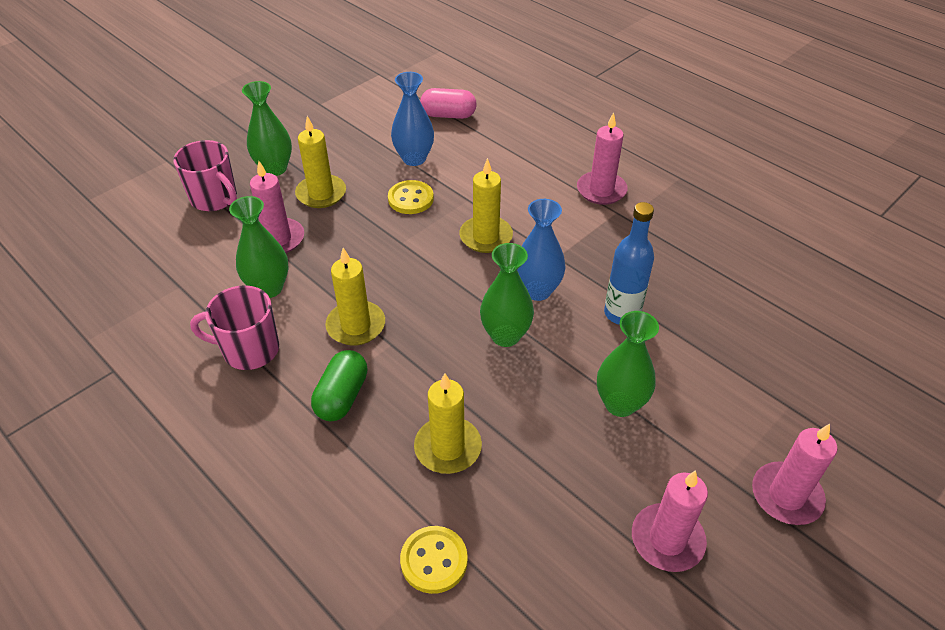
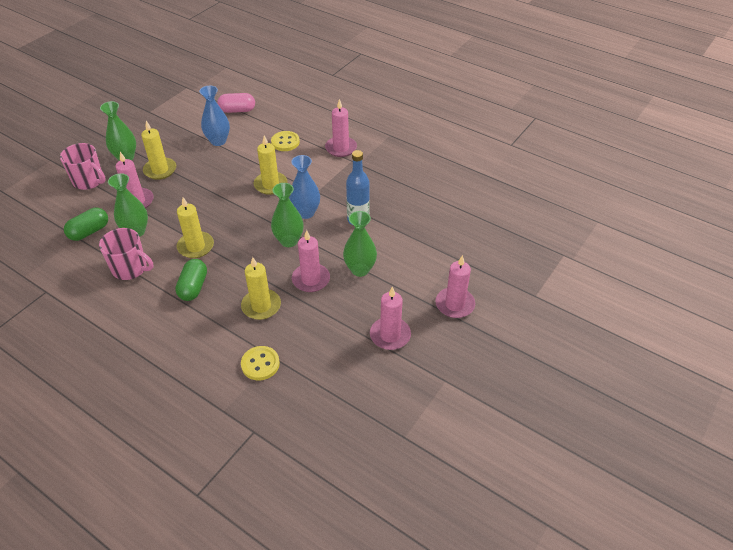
camera: 10 degrees left, 0 degrees up
pink mug [190,285,279,370] -> pink mug turned 150 degrees counterclockwise [99,228,154,280]
yellow button [388,180,434,214] -> yellow button moved to [271,131,300,151]
none -> green capsule [64,208,108,241]
none -> pink candle [292,230,330,292]

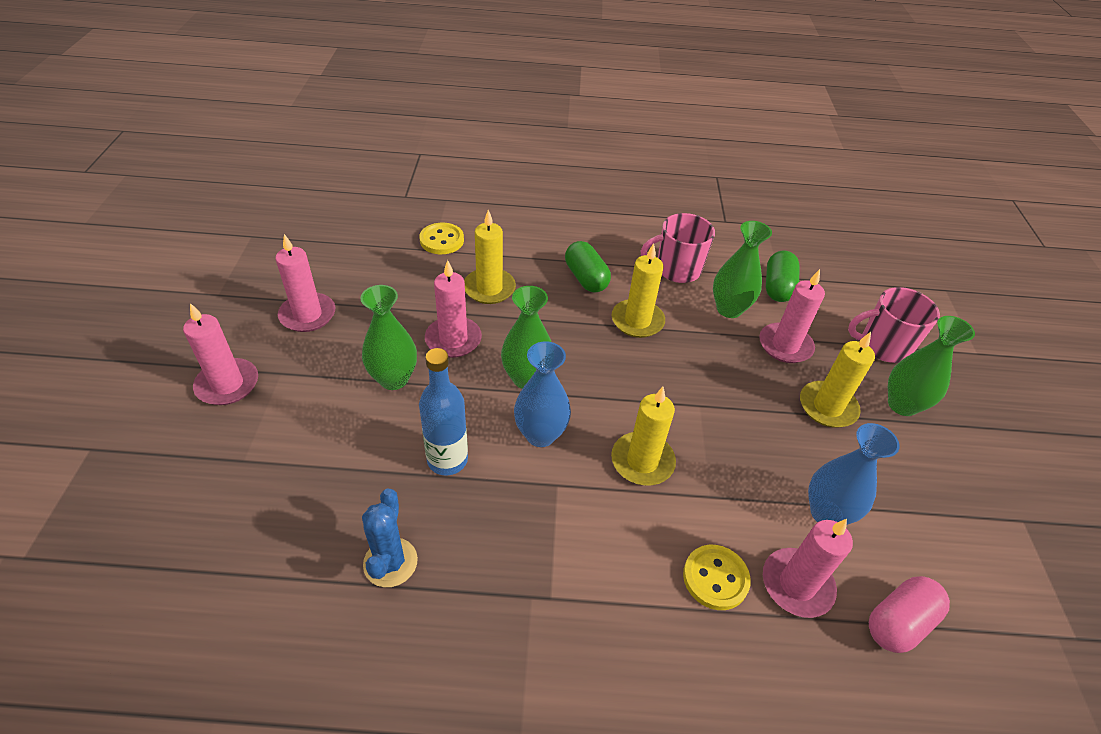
camera: 145 degrees right, 0 degrees up
pink candle [325,99,357,157] -> pink candle moved to [763,519,853,618]
none -> blue cactus [362,488,418,587]

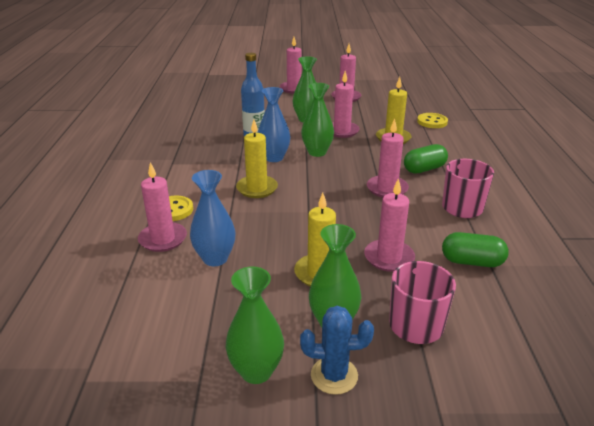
camera: 90 degrees right, 15 degrees down
blue cactus [362,488,418,587] -> blue cactus moved to [300,306,374,395]
yellow candle [612,243,665,338] -> pink candle [367,119,409,198]
green vase [713,221,772,318] -> green vase moved to [226,266,284,384]
pink capsule [869,576,950,653] -> none

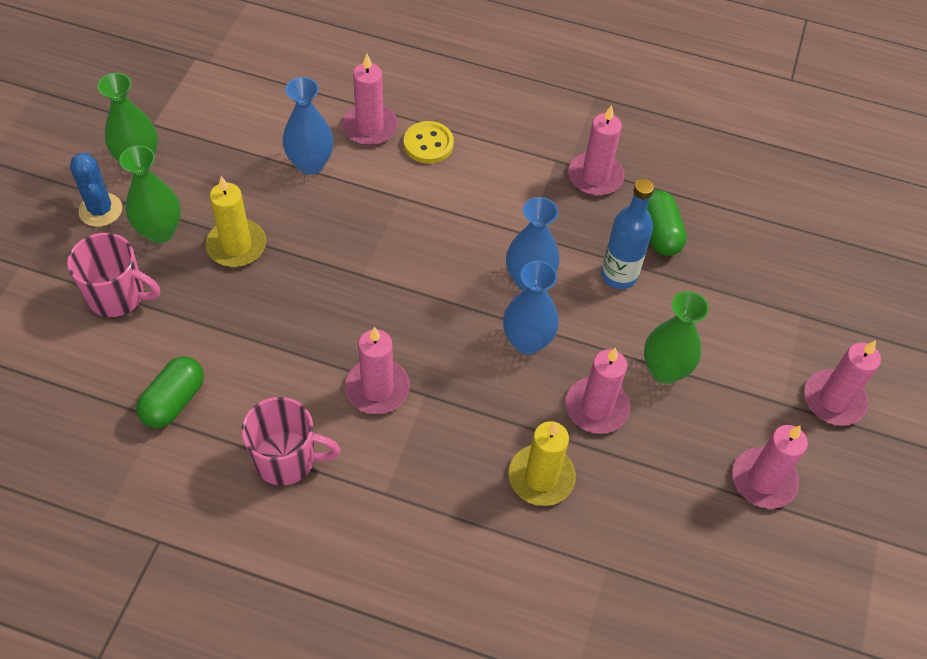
camera: 105 degrees right, 25 degrees up
yellow candle [236,120,278,198] -> none
blue cactus [300,306,374,395] -> blue cactus turned 45 degrees counterclockwise [70,153,122,227]
green vase [301,83,334,157] -> blue vase [503,261,559,354]
pink candle [364,178,415,272] -> pink candle moved to [568,105,625,196]
green capsule [404,144,448,174] -> green capsule moved to [647,190,687,256]
yellow button [417,113,448,128] -> none

